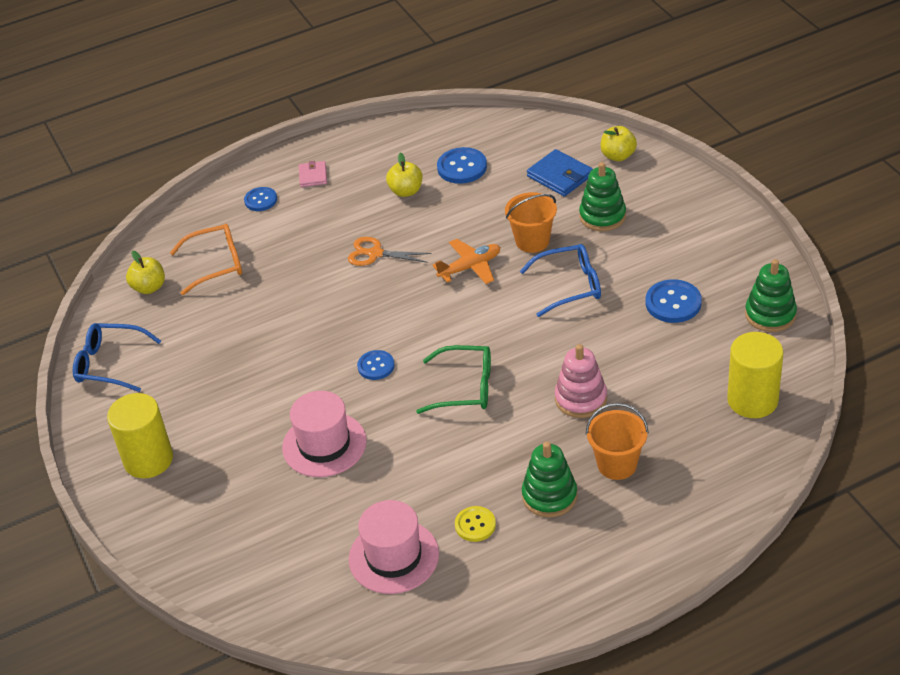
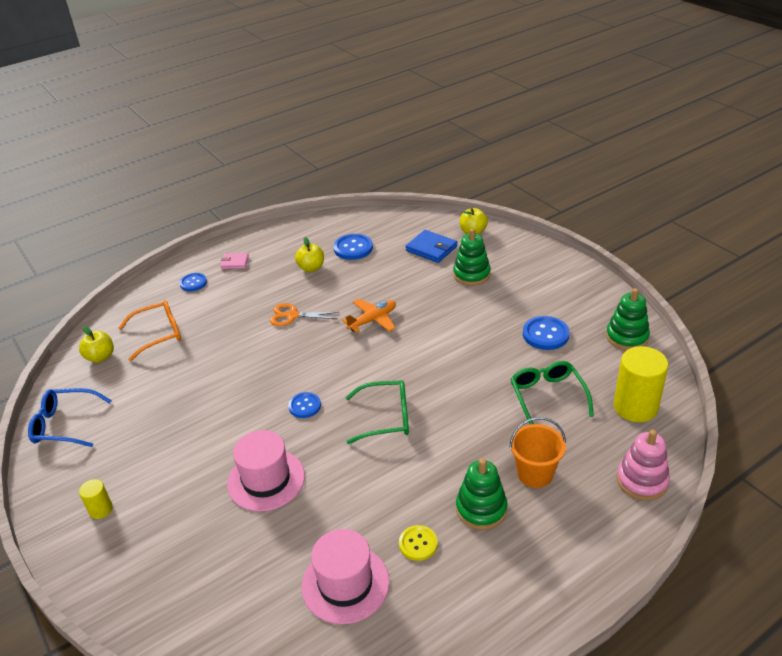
camera: 10 degrees left, 5 degrees down
yellow cylinder [107,393,173,478] -> yellow cylinder [79,479,113,519], size x0.50
pink wallet [299,161,327,187] -> pink wallet turned 75 degrees counterclockwise [220,253,249,269]
orange bucket [505,192,557,253] -> none
blue glasses [520,244,601,317] -> none
pink stacking toy [555,344,607,418] -> pink stacking toy moved to [617,430,670,501]
none -> green glasses [511,361,594,424]

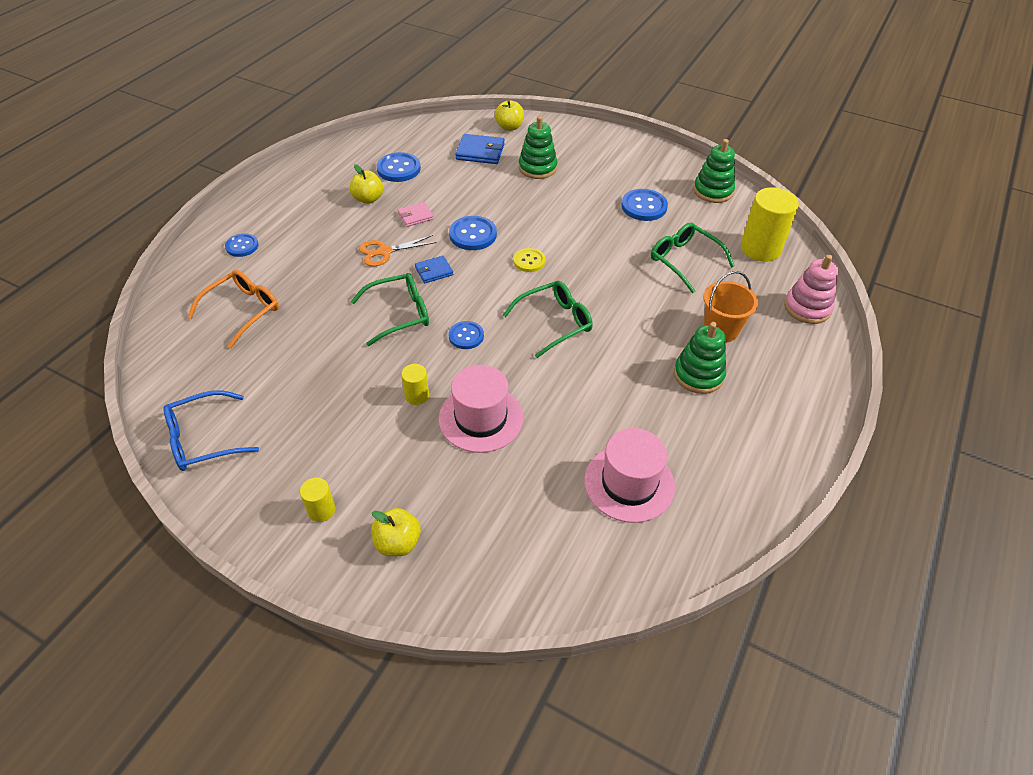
camera: 30 degrees left, 10 degrees up
yellow apple [79,326,114,363] -> yellow apple moved to [371,508,421,556]
pink wallet [220,253,249,269] -> pink wallet moved to [398,202,434,227]
orange plane [342,299,396,333] -> blue button [449,216,497,250]
yellow button [399,525,438,561] -> yellow button moved to [513,248,545,272]
none -> green glasses [351,273,429,346]
none -> yellow cylinder [401,364,429,405]
none -> blue wallet [415,256,453,283]

